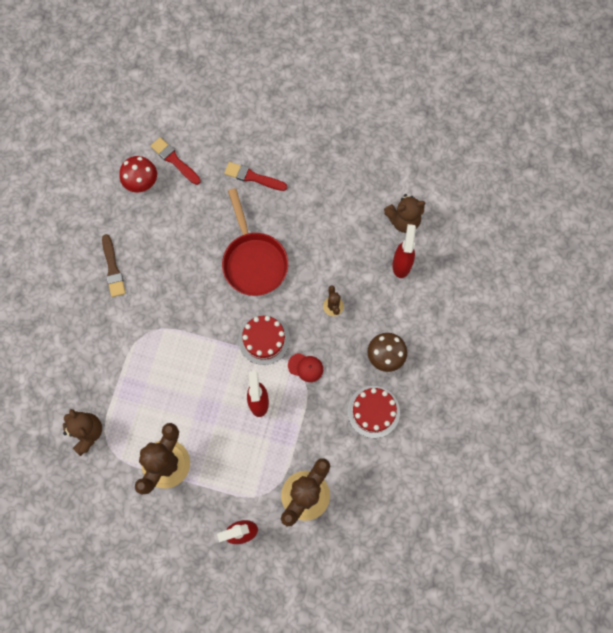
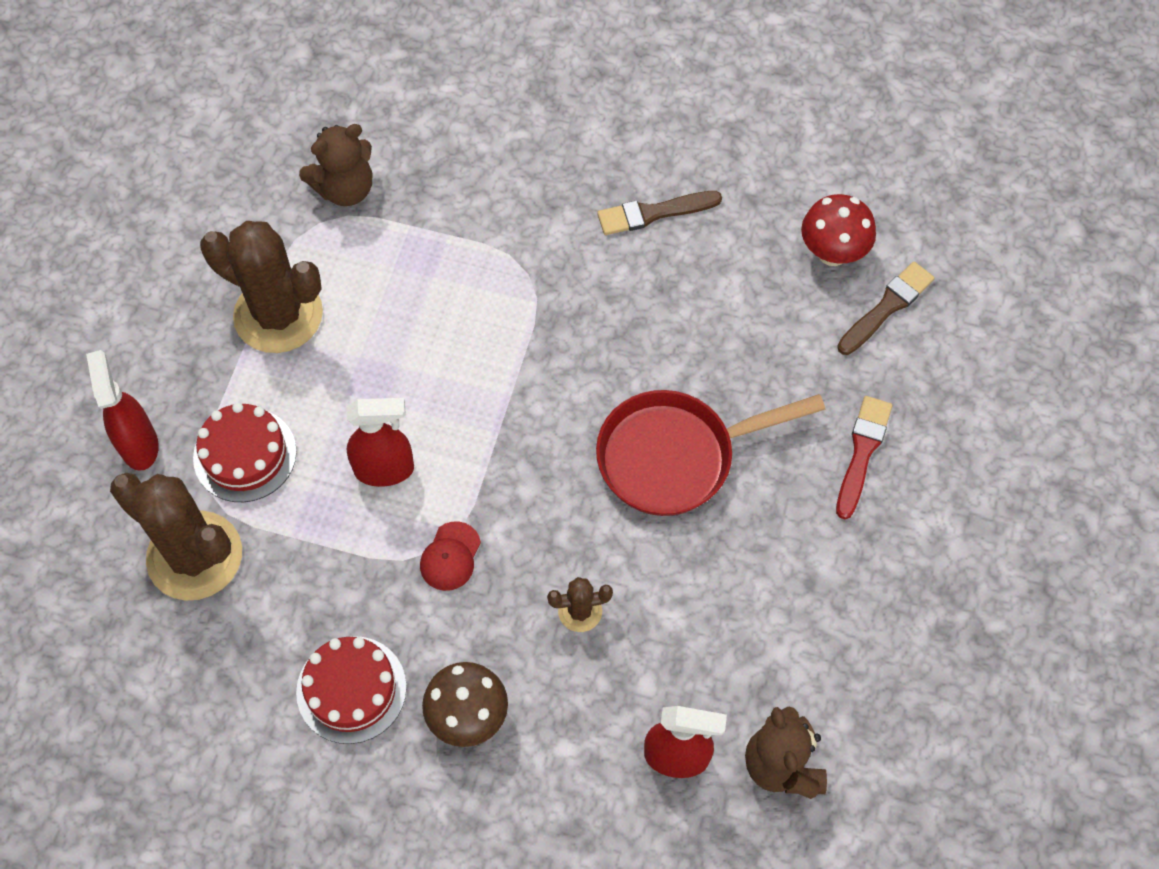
camera: 90 degrees right, 10 degrees down
red brush [151,137,201,185] -> brown brush [837,262,935,355]
red cake [239,315,290,365] -> red cake moved to [193,402,297,502]

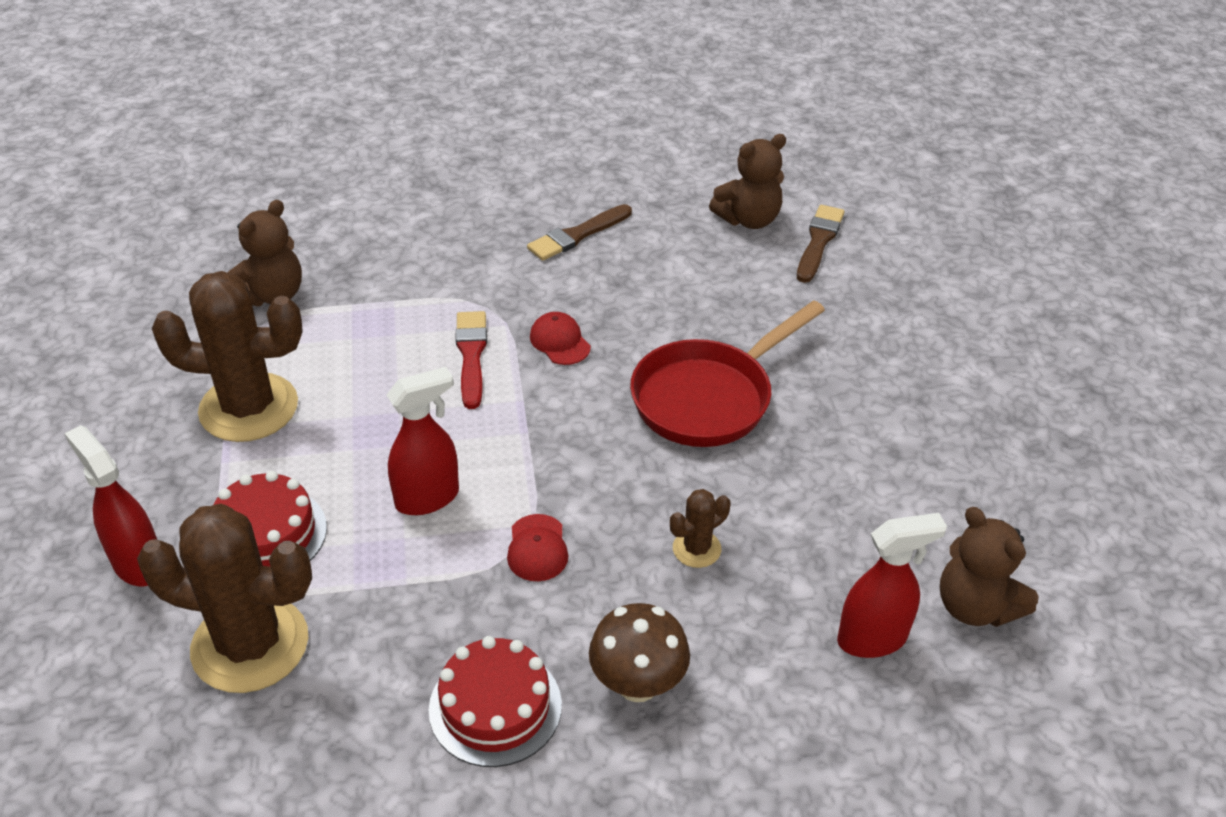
camera: 25 degrees left, 20 degrees down
red mushroom [801,194,876,266] -> brown teddy bear [709,134,786,229]
red brush [836,396,892,519] -> red brush moved to [456,311,487,409]
none -> red cap [530,312,591,365]

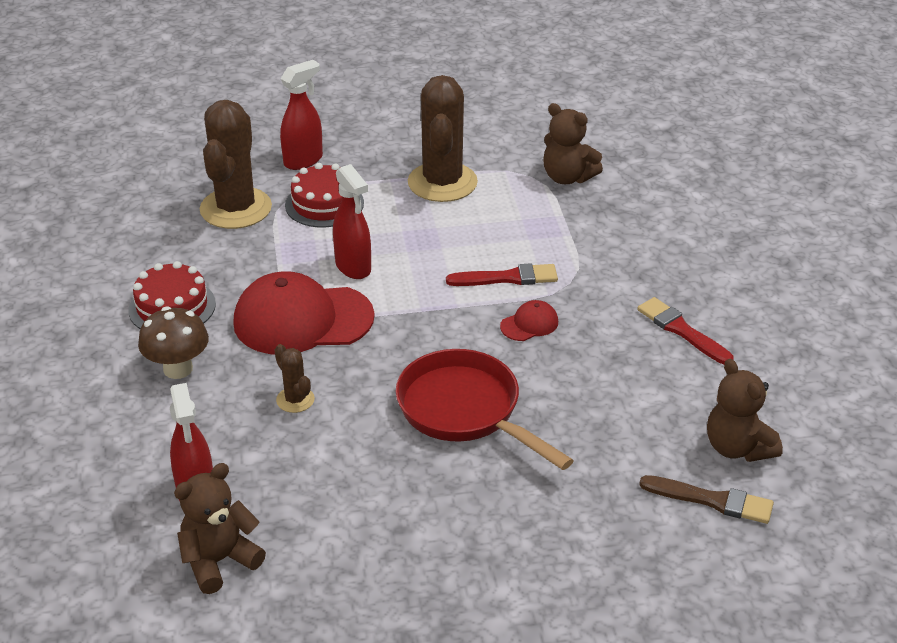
camera: 90 degrees right, 5 degrees down
red cap [507,514,569,581] -> red cap [233,271,375,354], size x2.30
brown brush [527,204,632,261] -> red brush [637,297,734,365]

